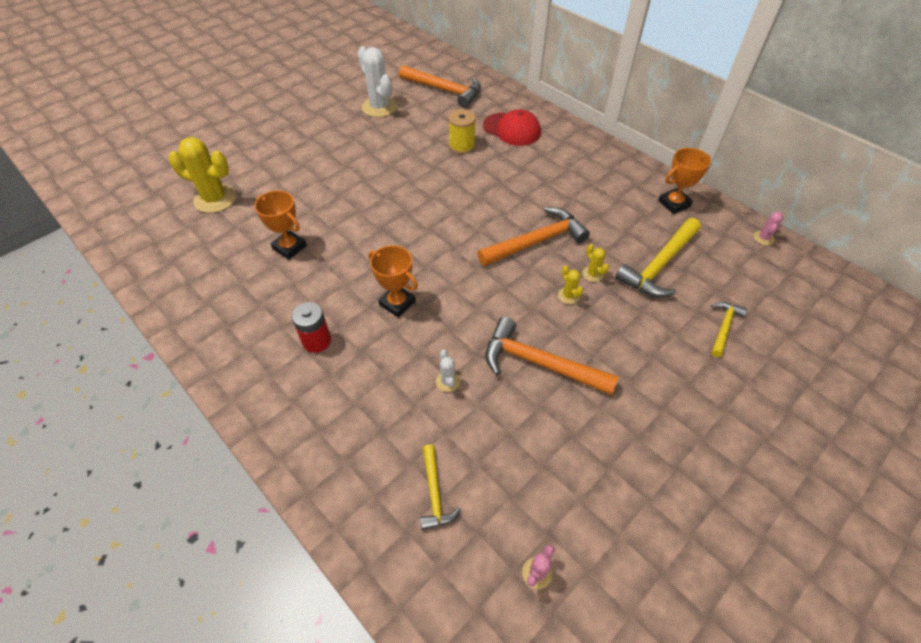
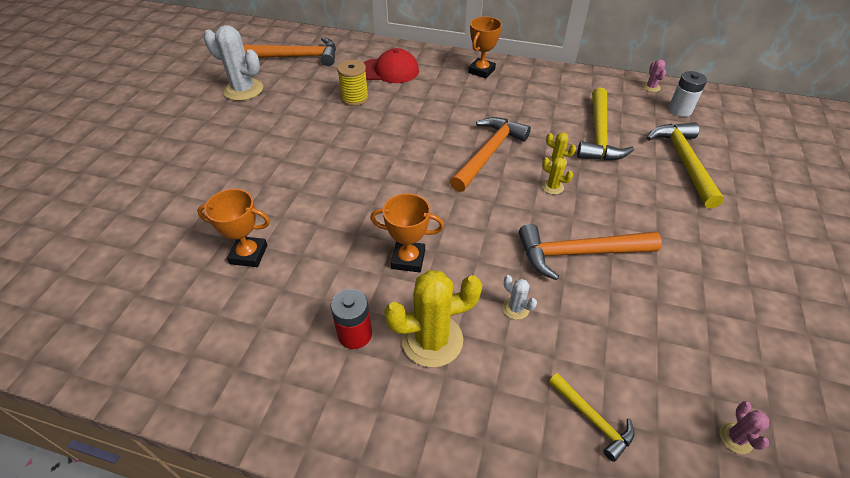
camera: 30 degrees left, 5 degrees down
yellow cactus [169,137,236,213] -> yellow cactus moved to [384,270,482,368]
orange trophy [658,148,711,214] -> orange trophy moved to [468,17,502,78]
yellow hammer [711,302,747,357] -> yellow hammer [647,122,724,208], size x1.83
none -> white battery [668,71,707,117]

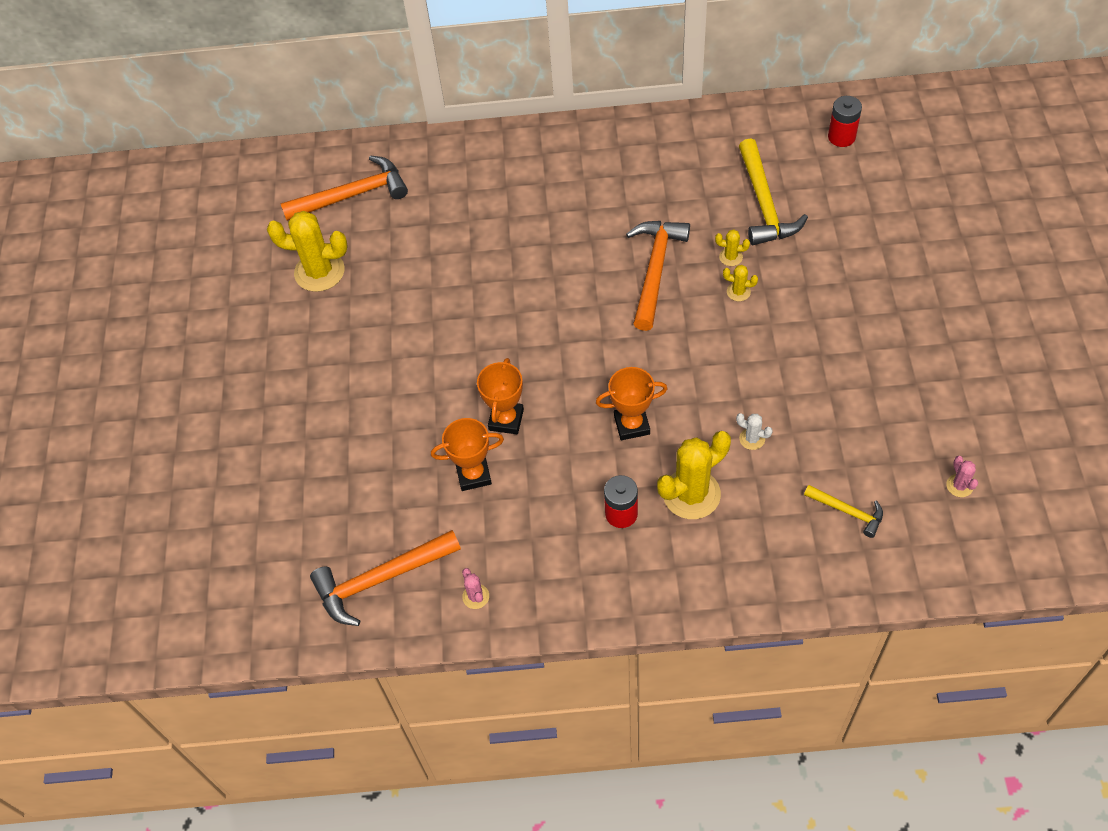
camera: 15 degrees left, 10 degrees up
white cactus [203,25,263,101] -> yellow cactus [267,211,348,292]
yellow spool [337,60,369,106] -> none
red cap [363,48,419,83] -> none
orange trophy [468,17,502,78] -> orange trophy moved to [477,358,524,434]
orange hammer [519,224,662,280] -> orange hammer moved to [310,530,461,626]
pink cactus [642,59,666,92] -> pink cactus moved to [462,568,489,609]
yellow hammer [647,122,724,208] -> none
white battery [668,71,707,117] -> red battery [828,96,862,147]

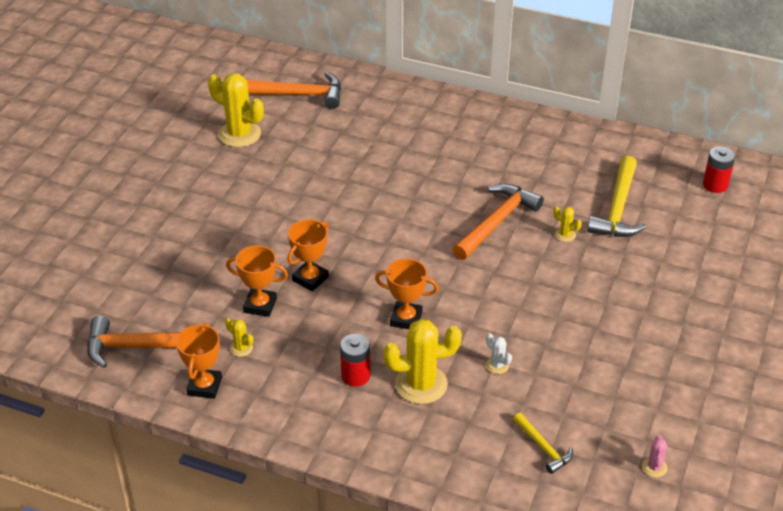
camera: 20 degrees right, 15 degrees down
pink cactus [462,568,489,609] -> orange trophy [176,323,222,399]
yellow cactus [723,265,758,301] -> yellow cactus moved to [225,318,253,357]

